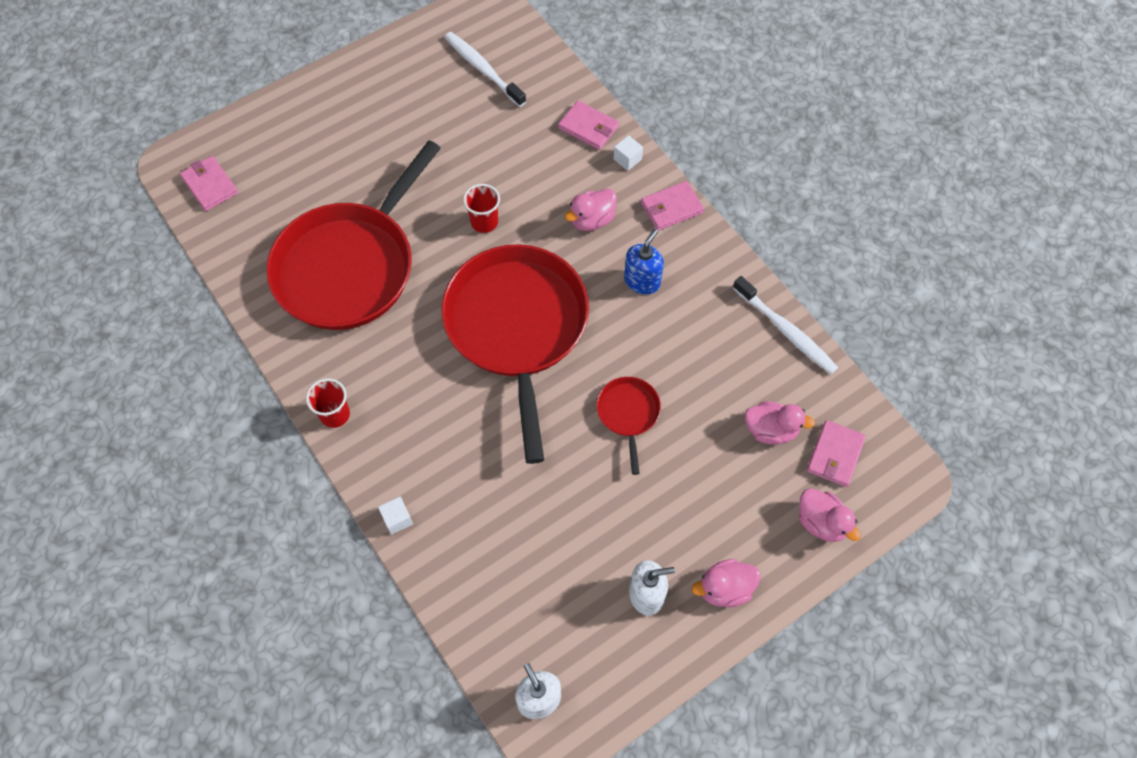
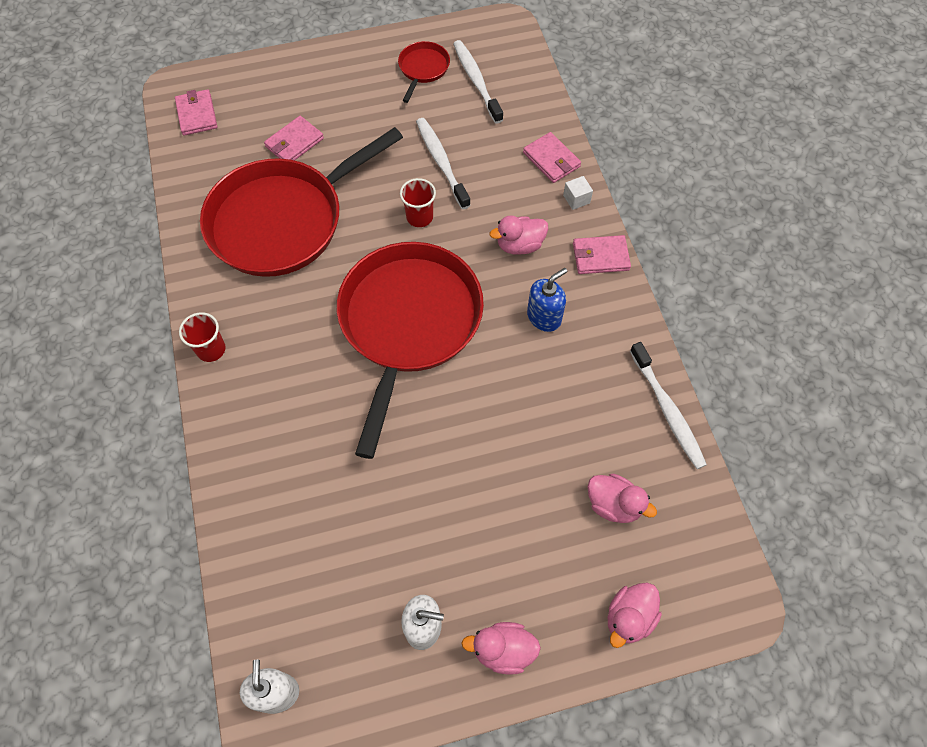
camera: 20 degrees right, 0 degrees up
white cube [378,497,413,535] -> none
red pan [596,377,661,475] -> red pan moved to [398,41,450,103]
pink duck [799,488,861,542] -> pink duck turned 60 degrees clockwise [608,582,662,648]
pink wallet [807,420,866,487] -> pink wallet moved to [264,116,324,161]
none -> white toothbrush [416,118,471,209]

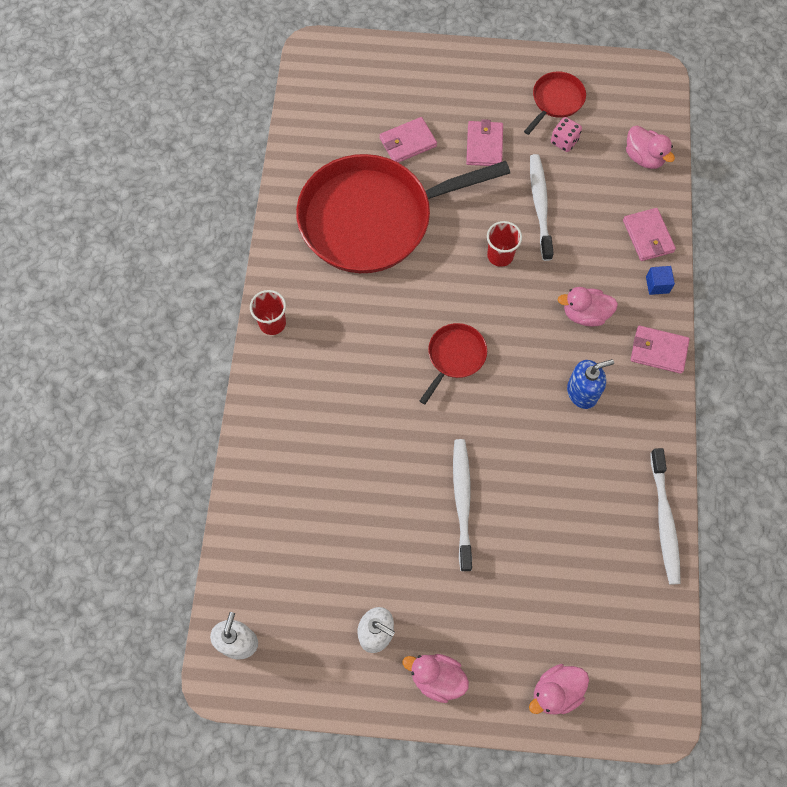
camera: 20 degrees right, 5 degrees up
pink wallet [175,89,218,136] -> pink wallet moved to [466,119,503,166]
red pan [337,242,484,459] -> red pan [420,323,487,404], size x0.42
white toothbrush [453,40,503,124] -> white toothbrush moved to [453,439,472,571]
white cube [563,176,593,210] -> blue cube [646,266,675,295]
pink duck [587,473,657,523] -> pink duck moved to [626,125,675,169]
none -> pink dice [551,117,582,152]

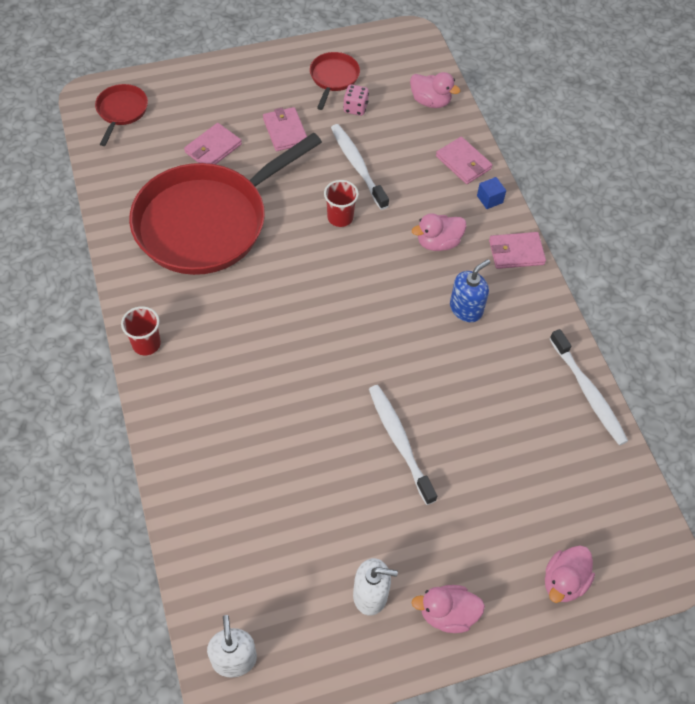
camera: 25 degrees left, 10 degrees down
red pan [420,323,487,404] -> red pan moved to [95,84,148,146]

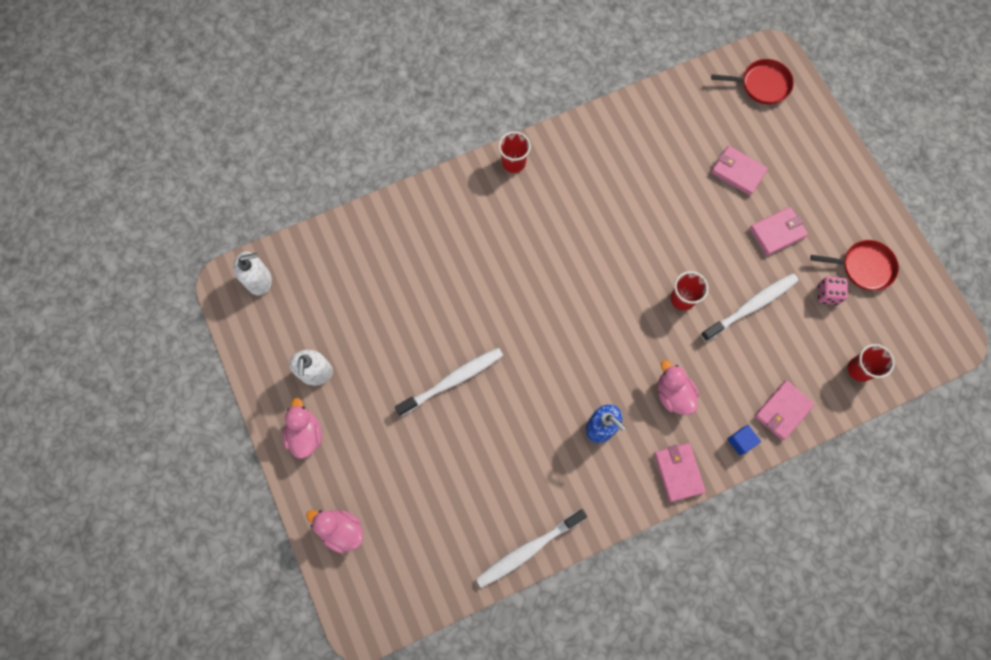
camera: 85 degrees right, 15 degrees up
red pan [129,133,322,275] -> none
pink duck [410,72,461,108] -> red cup [848,344,895,382]

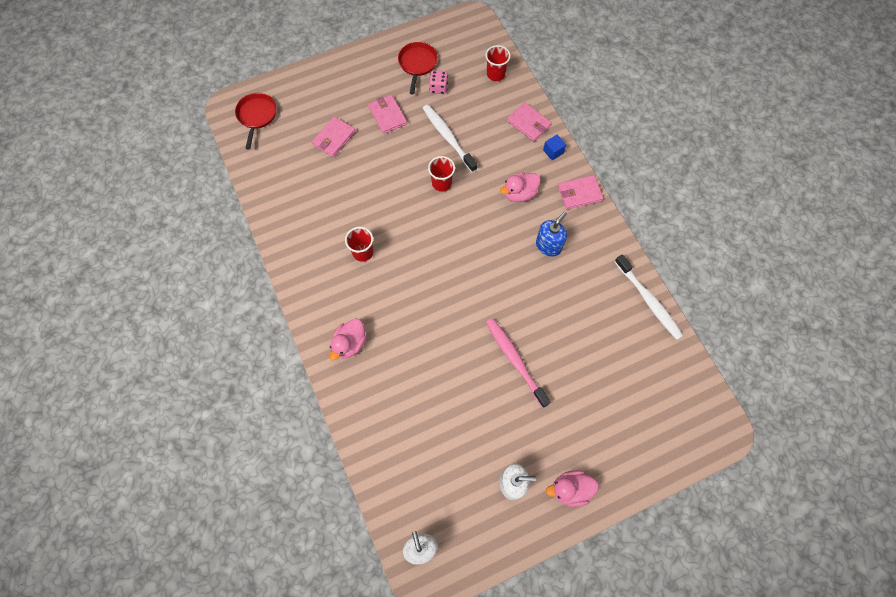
camera: 90 degrees left, 5 degrees down
pink duck [306,510,363,554] -> pink duck moved to [329,319,367,361]
white toothbrush [395,348,503,416] -> pink toothbrush [486,318,551,408]
red cup [498,131,531,173] -> red cup moved to [345,227,373,262]

